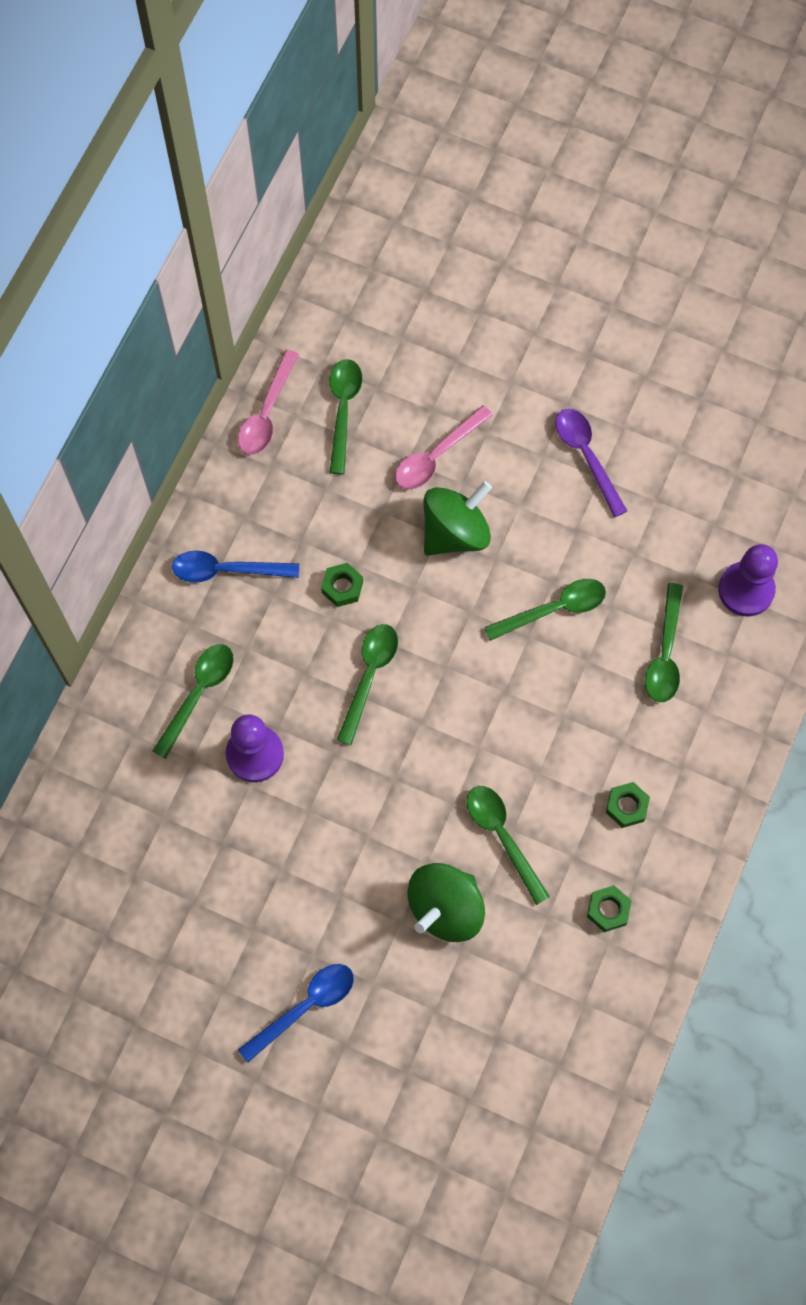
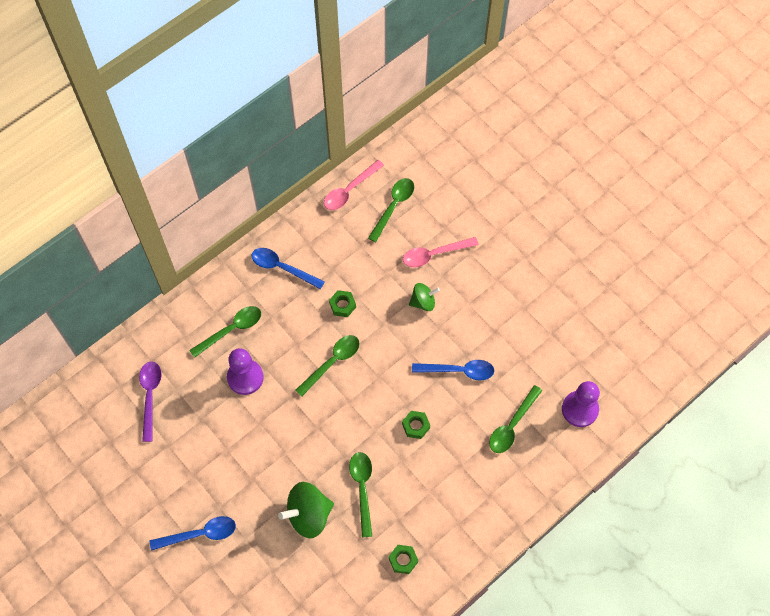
camera: 25 degrees right, 5 degrees down
green spinning top [424,481,492,555] -> green spinning top [409,283,440,311], size x0.60
green spoon [484,579,606,641] -> blue spoon [412,360,494,380]
purple spoon [555,409,627,517] -> purple spoon moved to [139,361,162,442]
green nut [606,782,650,828] -> green nut moved to [402,411,430,439]

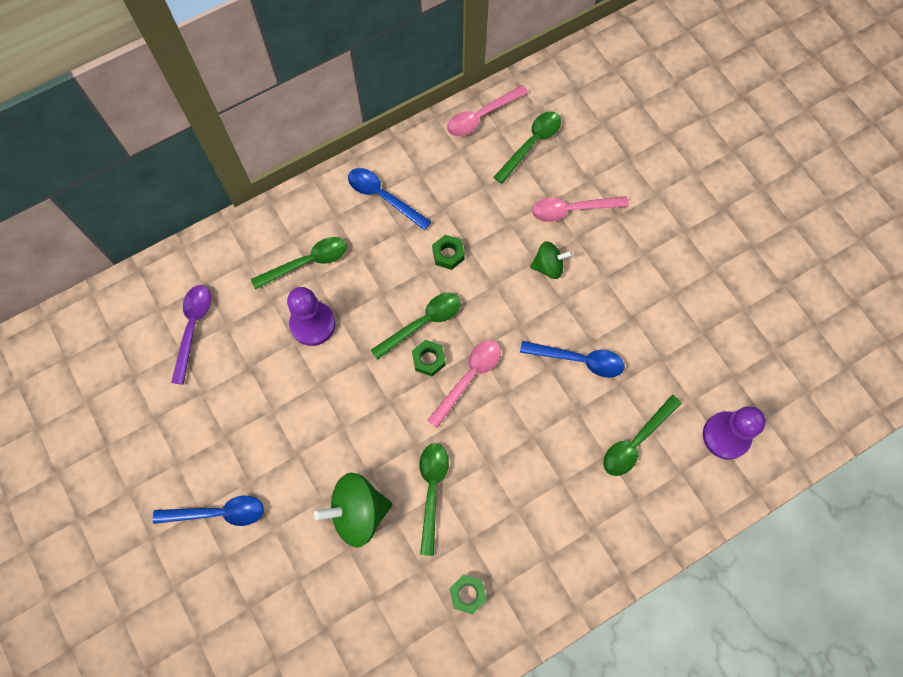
camera: 10 degrees right, 5 degrees up
green nut [402,411,430,439] -> green nut moved to [412,340,446,376]
none -> pink spoon [427,340,501,428]

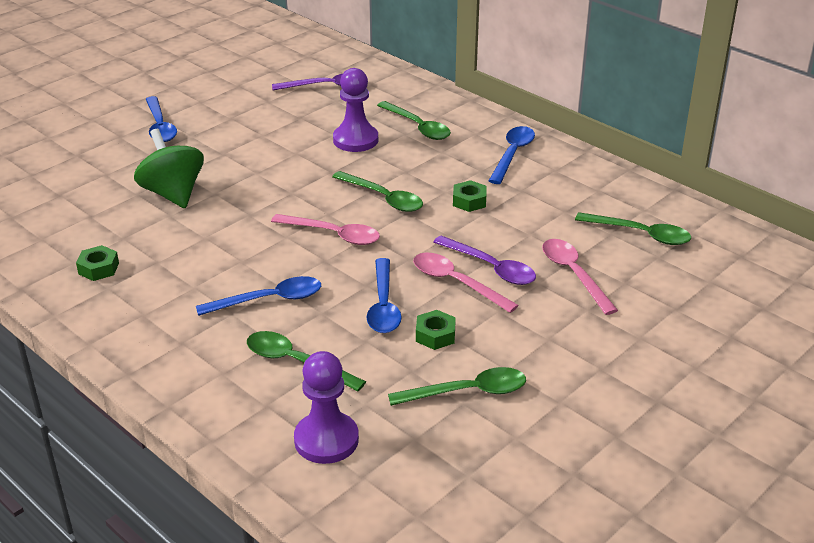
camera: 75 degrees right, 35 degrees down
green nut [412,340,446,376] -> green nut moved to [416,310,456,350]
green spoon [419,443,449,556] -> green spoon moved to [388,367,526,406]
pink spoon [447,85,528,136] -> pink spoon moved to [413,253,519,313]
green spinning top [530,241,573,279] -> purple spoon [433,235,536,285]
none -> blue spoon [196,276,321,316]

